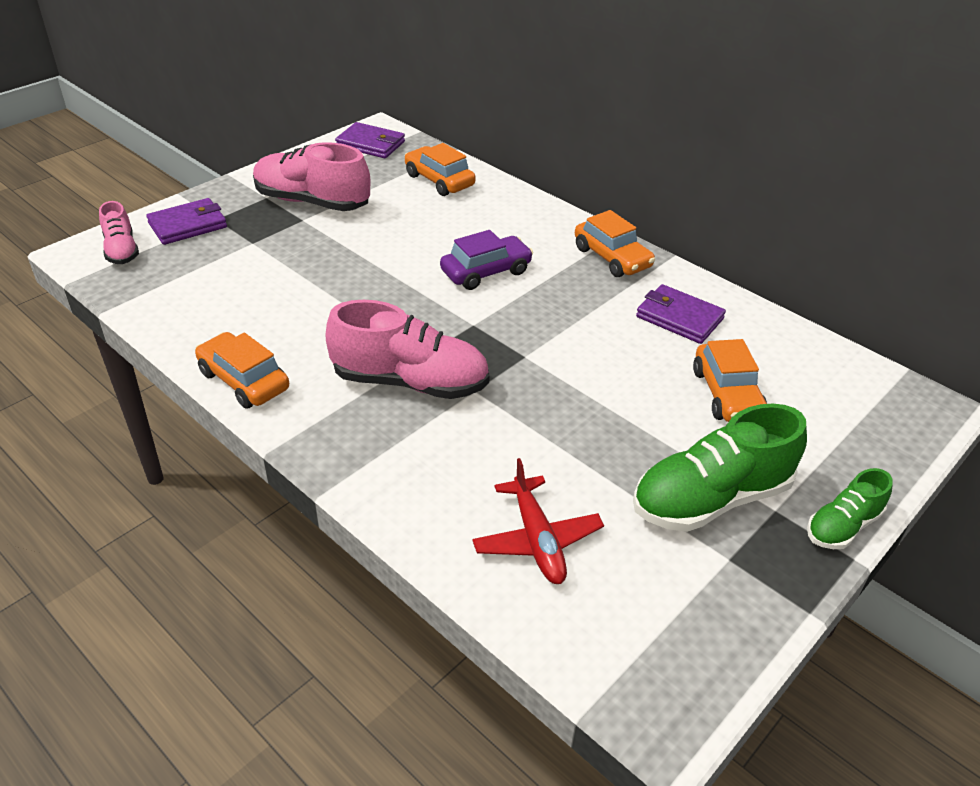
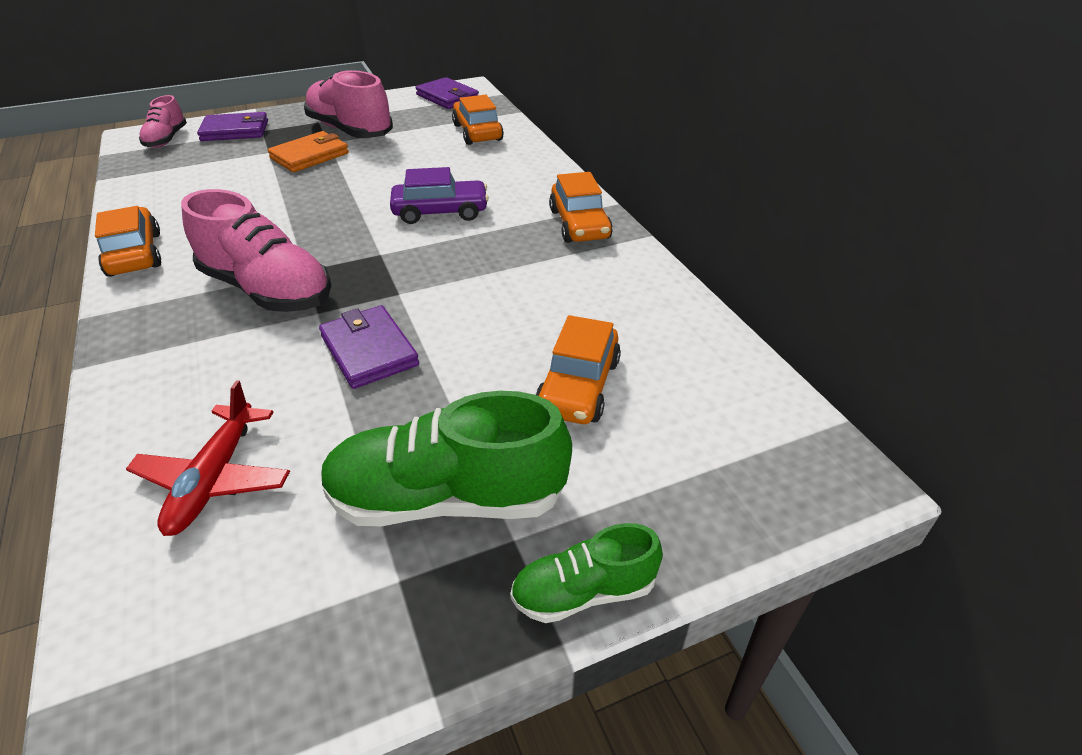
camera: 25 degrees right, 0 degrees up
purple wallet [636,284,726,344] -> purple wallet moved to [319,305,419,389]
none -> orange wallet [268,131,349,172]

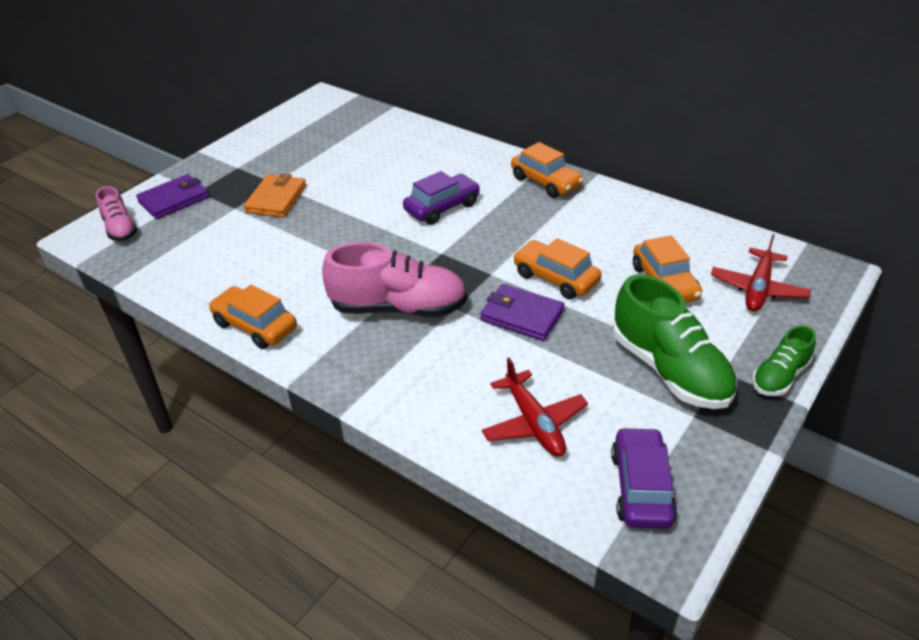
camera: 30 degrees left, 0 degrees up
pink shoe [304,70,393,138] -> none
green shoe [321,391,572,526] -> green shoe turned 90 degrees counterclockwise [613,275,737,409]
purple wallet [415,77,479,109] -> none
orange car [452,95,504,145] -> orange car moved to [513,238,602,299]
none -> purple car [611,427,677,529]
none -> red plane [711,234,811,311]

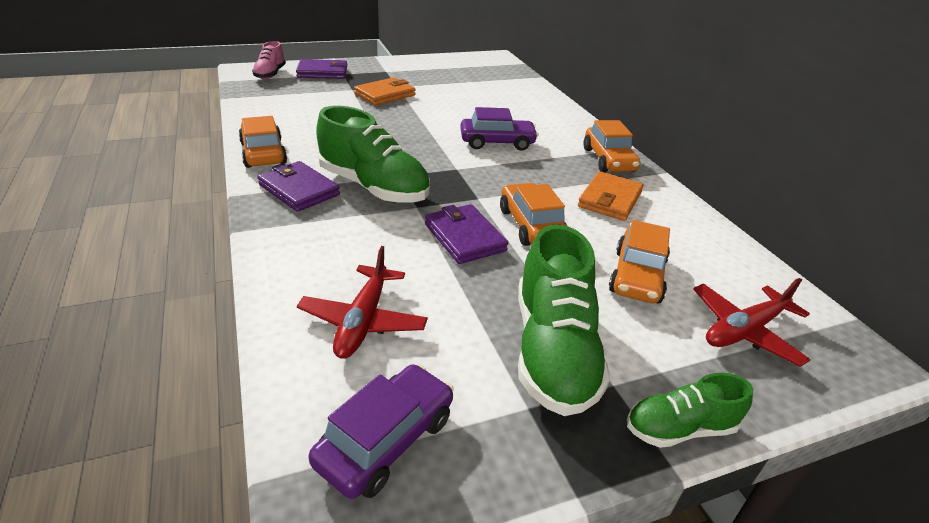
camera: 30 degrees right, 5 degrees down
pink shoe [322,242,467,317] -> green shoe [316,106,430,203]
none -> purple wallet [257,161,340,212]
none -> orange wallet [578,171,644,221]

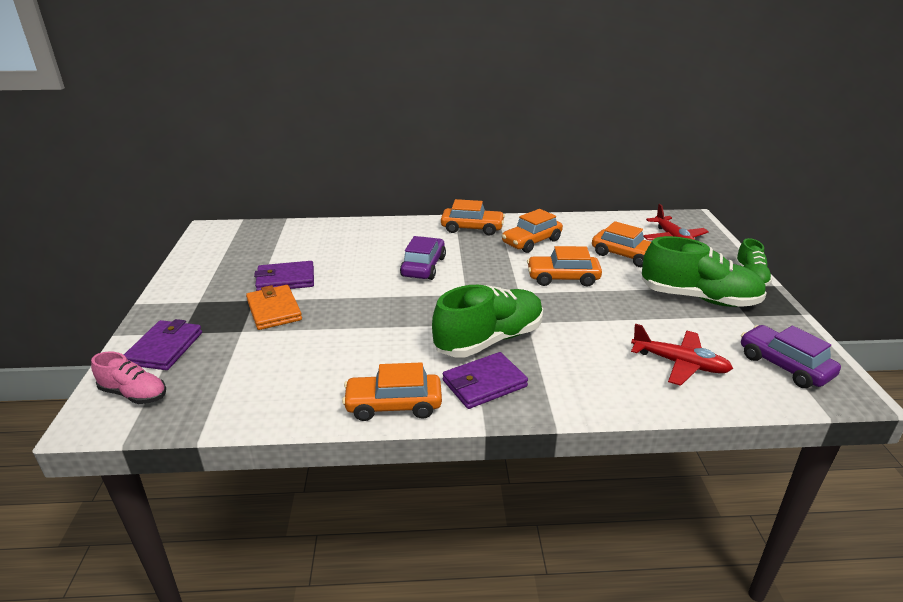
camera: 70 degrees left, 5 degrees down
purple wallet [425,204,508,264] -> purple wallet moved to [254,261,314,291]
orange wallet [578,171,644,221] -> orange car [502,209,563,253]

